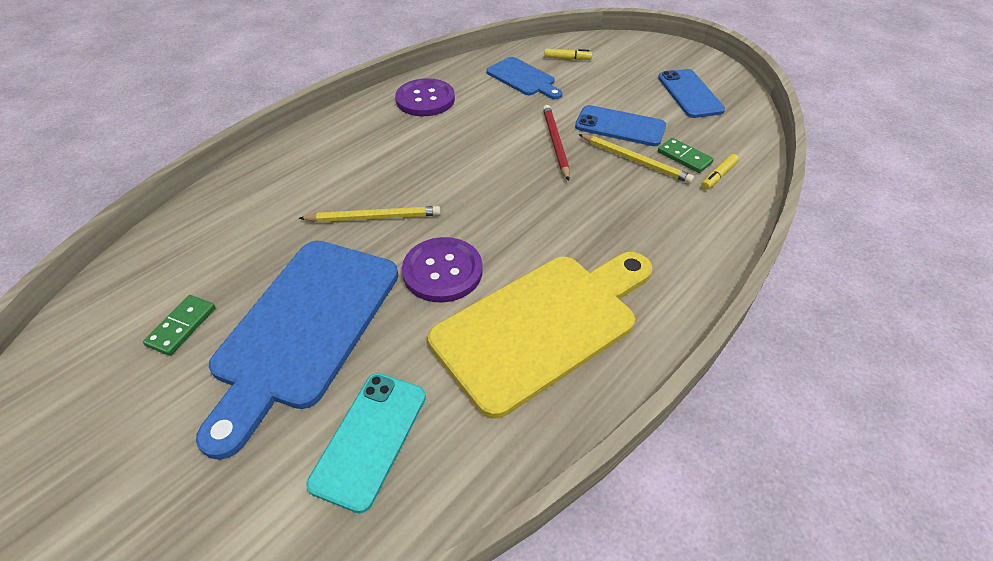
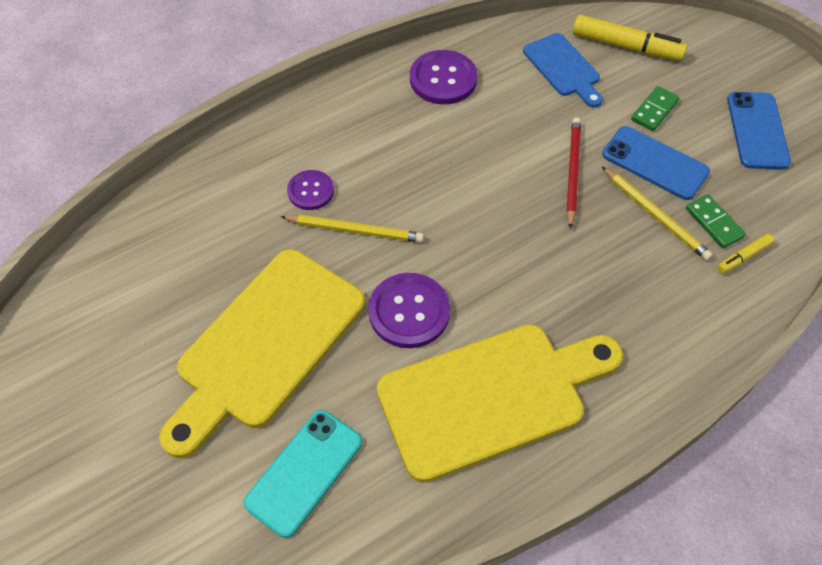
camera: 15 degrees right, 10 degrees up
green domino [143,295,216,356] -> green domino moved to [631,86,679,131]
blue cutting board [196,241,398,460] -> yellow cutting board [159,249,365,458]
yellow marker [544,49,592,60] -> yellow marker [573,15,687,61], size x1.94
none -> purple button [287,170,334,210]

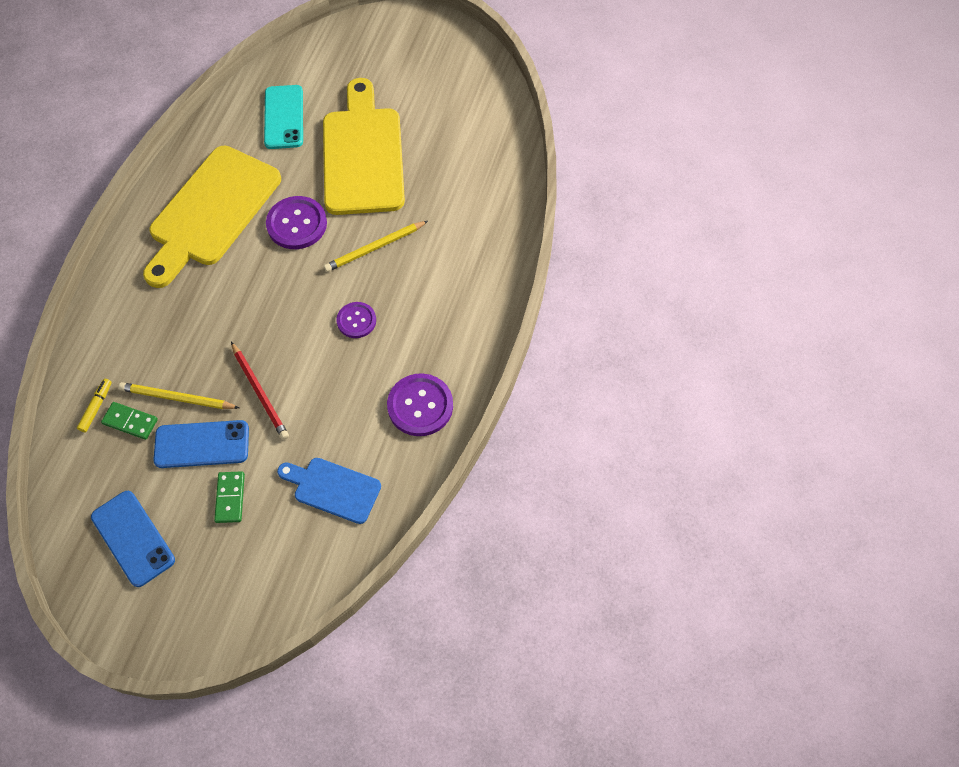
camera: 140 degrees right, 5 degrees up
purple button [287,170,334,210] -> purple button moved to [336,302,376,338]
yellow marker [573,15,687,61] -> none

